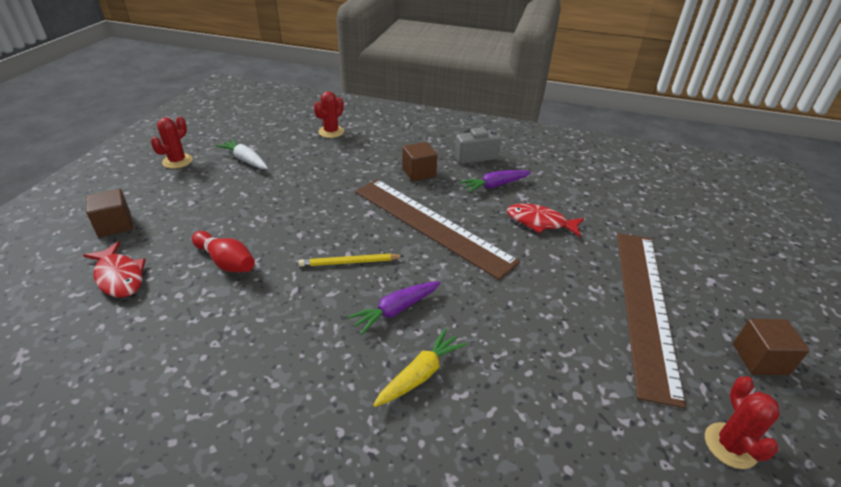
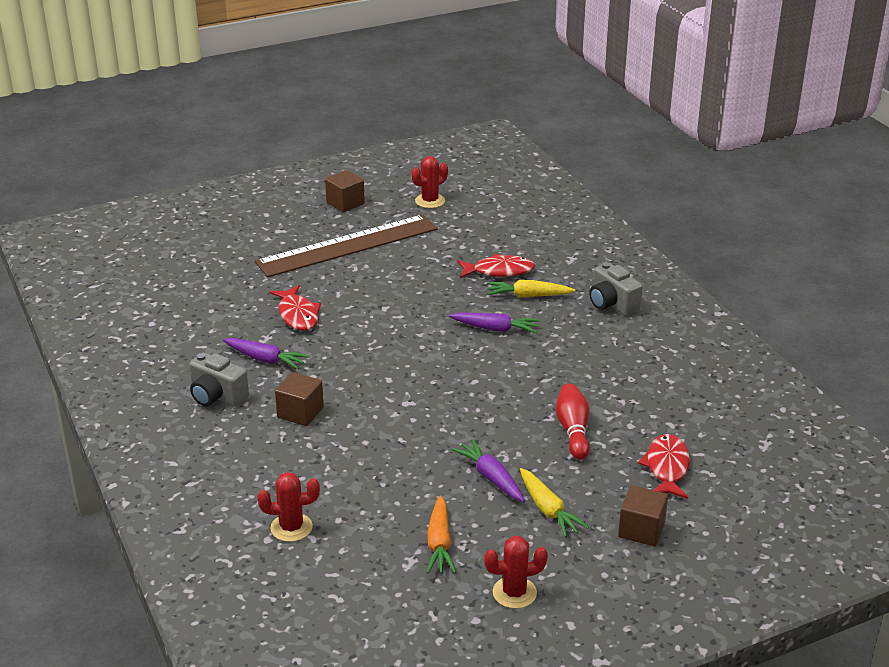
camera: 130 degrees left, 5 degrees down
white carrot [216,139,268,169] -> orange carrot [426,496,456,574]
yellow pencil [298,254,404,267] -> none
brown ruler [355,179,520,280] -> none
none -> purple carrot [452,439,525,502]
none -> red fish [457,254,535,278]
none -> yellow carrot [520,468,589,538]
none -> grey camera [589,262,643,316]

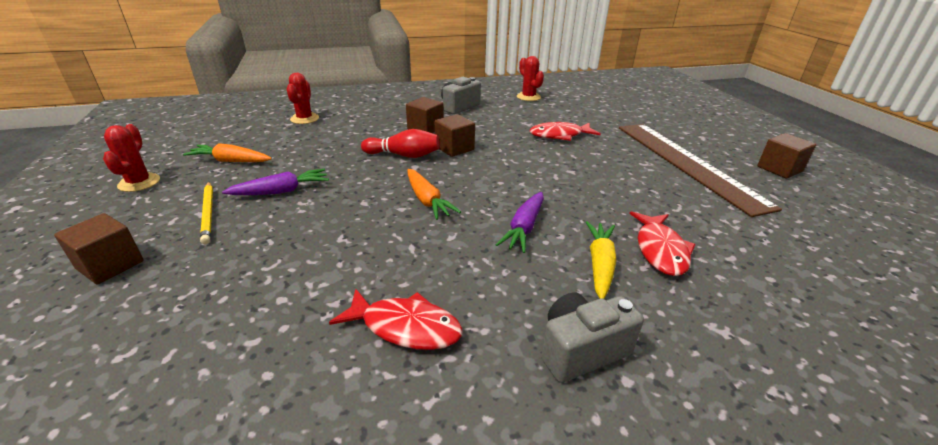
camera: 100 degrees right, 0 degrees up
purple carrot [223,338,309,370] -> none
red cactus [412,156,448,208] -> red cactus moved to [517,56,544,101]
yellow carrot [520,468,589,538] -> yellow pencil [200,182,213,244]
red bowling pin [556,383,590,460] -> red bowling pin moved to [361,129,440,158]
red fish [638,434,690,499] -> red fish moved to [329,289,463,350]
none -> orange carrot [407,169,461,220]
none -> brown cube [435,114,475,157]

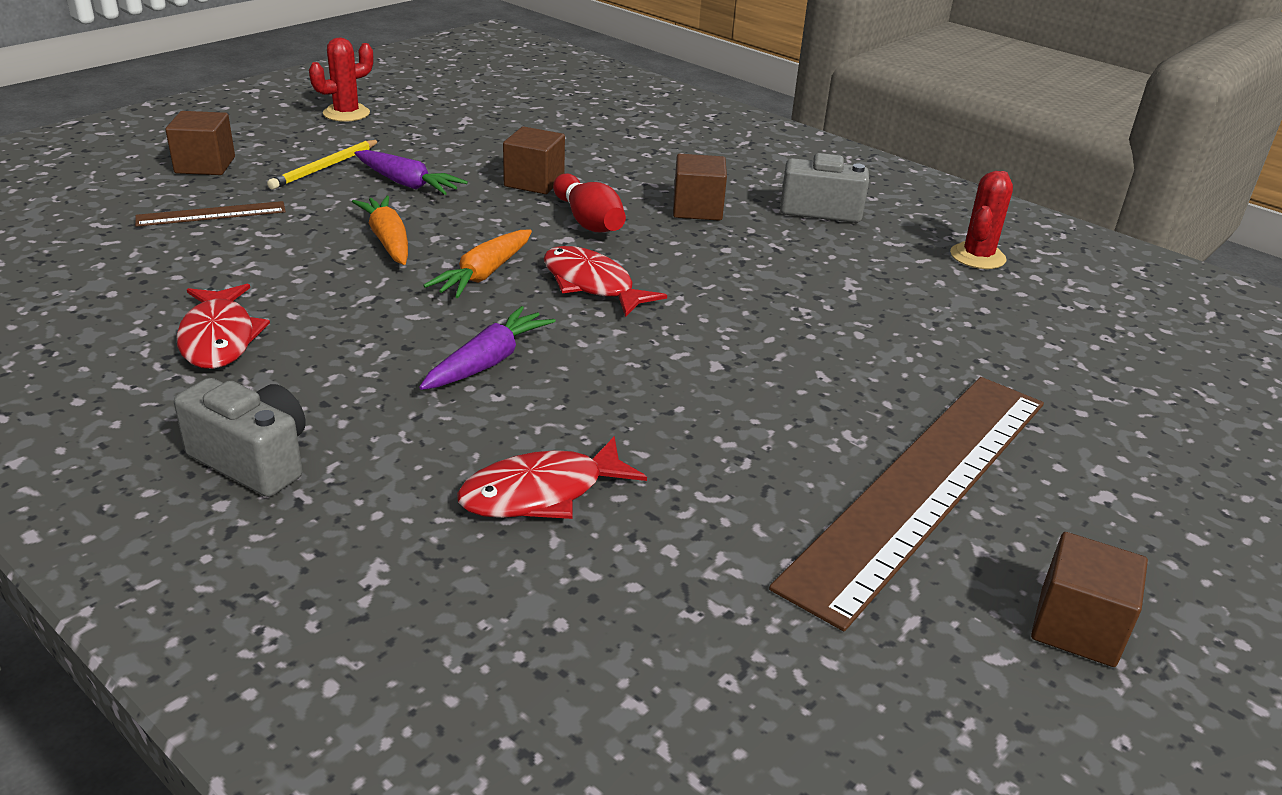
camera: 55 degrees right, 0 degrees up
orange carrot [183,143,272,162] -> orange carrot moved to [352,196,408,265]
red cactus [287,73,319,124] -> none
brown cube [435,114,475,157] -> brown cube moved to [503,126,565,194]
purple carrot [496,192,544,253] -> purple carrot turned 135 degrees clockwise [419,306,556,390]
red fish [530,122,601,141] -> red fish moved to [544,246,667,317]
yellow carrot [586,221,617,299] -> none
none -> brown ruler [135,201,286,227]

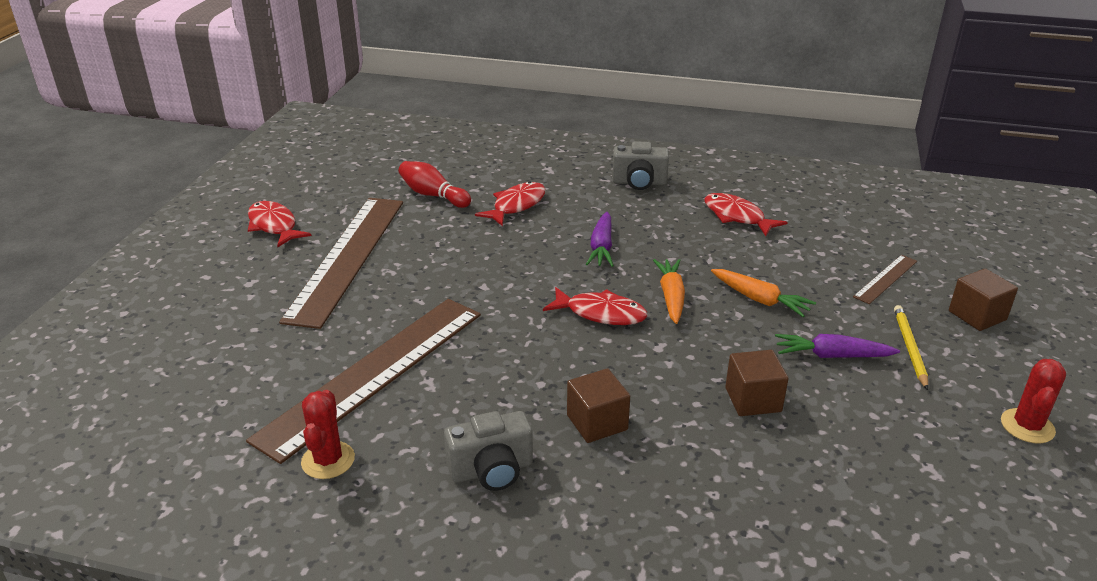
camera: 155 degrees right, 0 degrees up
red bowling pin [553,173,626,232] -> red bowling pin moved to [398,161,471,208]
brown cube [1031,532,1148,667] -> red fish [248,201,312,247]
none -> brown ruler [246,299,481,464]

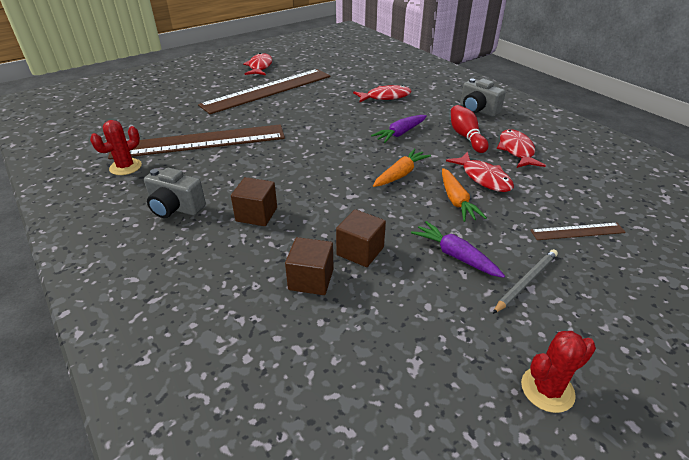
camera: 40 degrees right, 5 degrees up
red bowling pin [398,161,471,208] -> red bowling pin moved to [451,105,488,153]
red fish [543,287,648,325] -> red fish moved to [446,152,514,192]
yellow pencil [894,305,928,390] -> grey pencil [493,249,558,314]
brown cube [949,268,1018,331] -> brown cube moved to [285,237,334,295]

